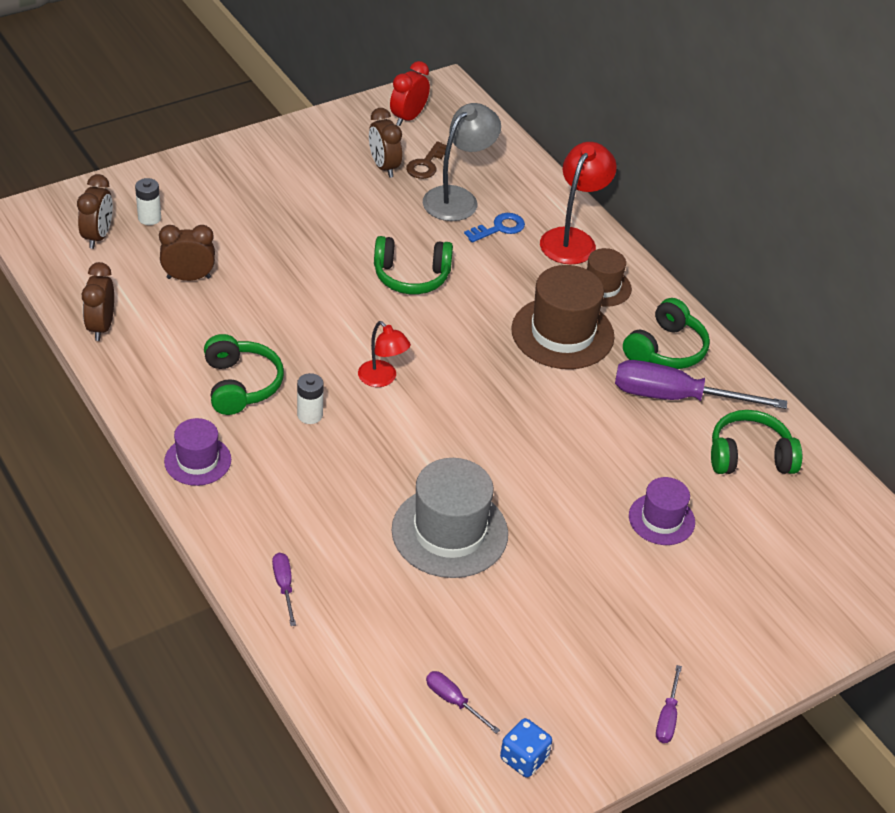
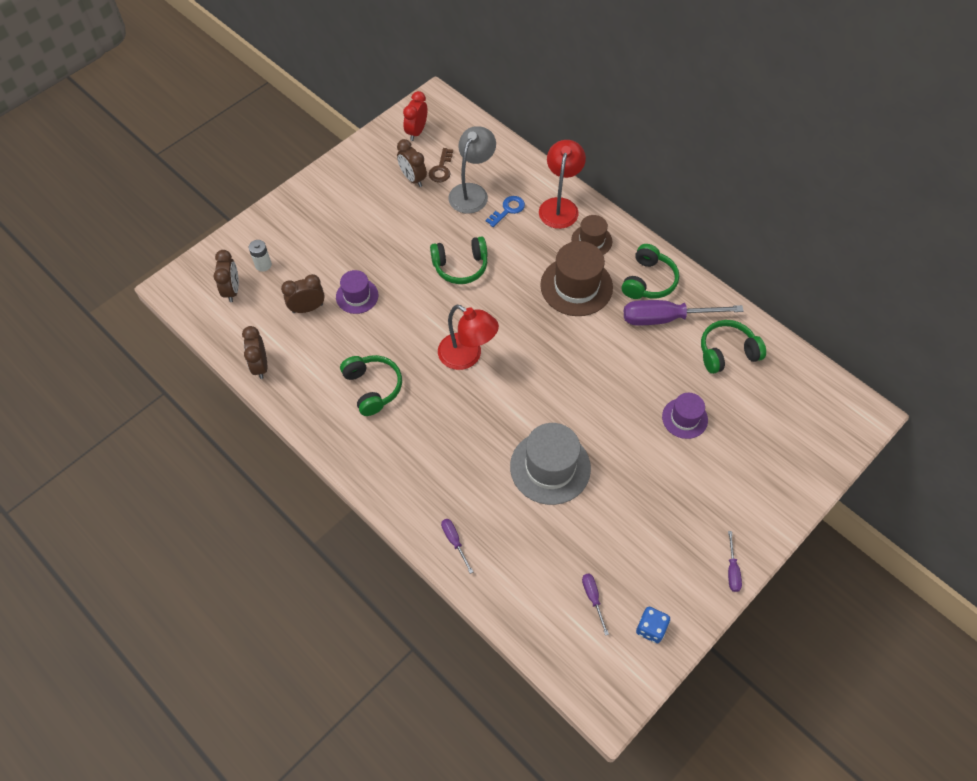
camera: 10 degrees left, 15 degrees up
purple hat [164,418,231,486] -> purple hat moved to [336,270,378,314]
white battery [297,373,324,424] -> none
red lamp [358,321,411,387] -> red lamp [438,305,499,370], size x1.61
purple screwdriver [426,671,500,734] -> purple screwdriver turned 45 degrees clockwise [582,573,609,636]

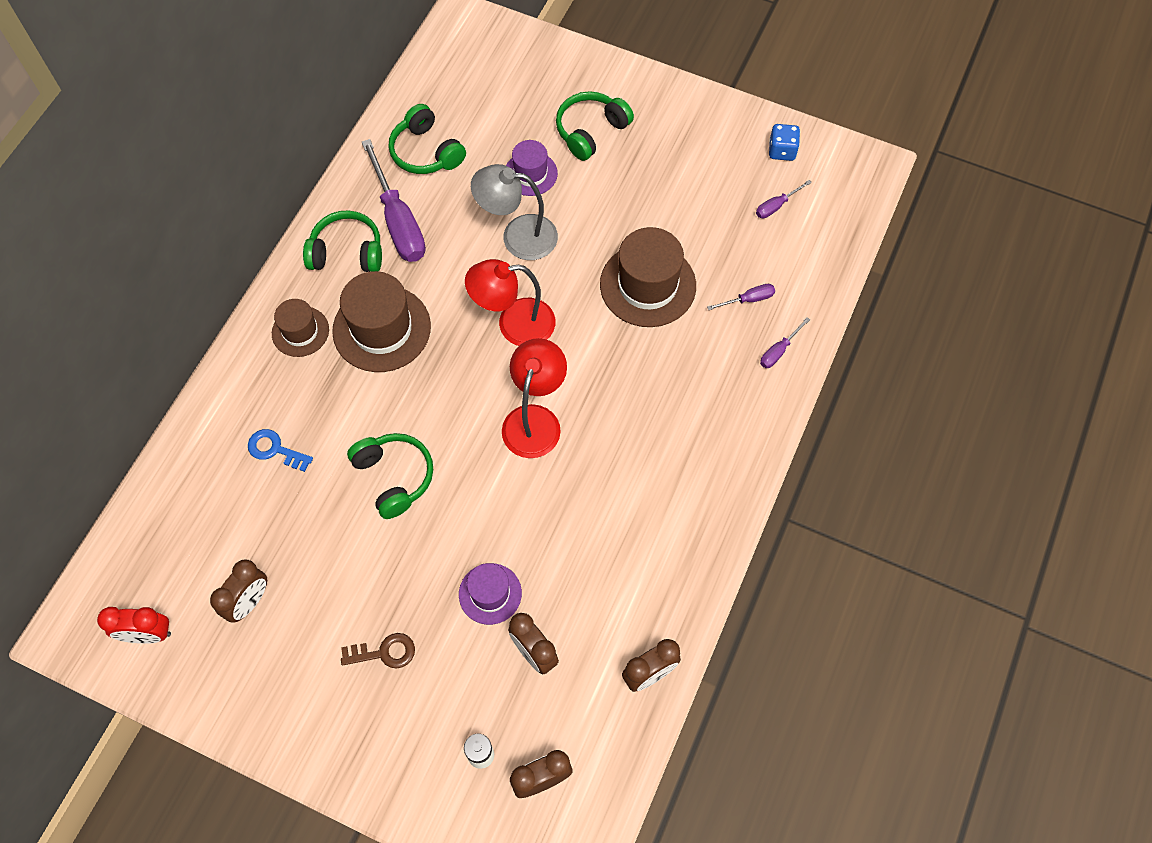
camera: 110 degrees left, 5 degrees up
green headphones [340,355,402,416] -> green headphones moved to [556,91,634,161]
brown key [429,148,453,182] -> brown key moved to [341,633,415,668]
grey lamp [448,126,496,214] -> grey lamp moved to [471,164,558,260]
grey hat [510,423,591,505] -> brown hat [600,227,696,327]
red lamp [539,140,586,229] -> red lamp moved to [465,259,555,346]
purple screwdriver [728,531,742,592] -> purple screwdriver moved to [707,284,775,310]

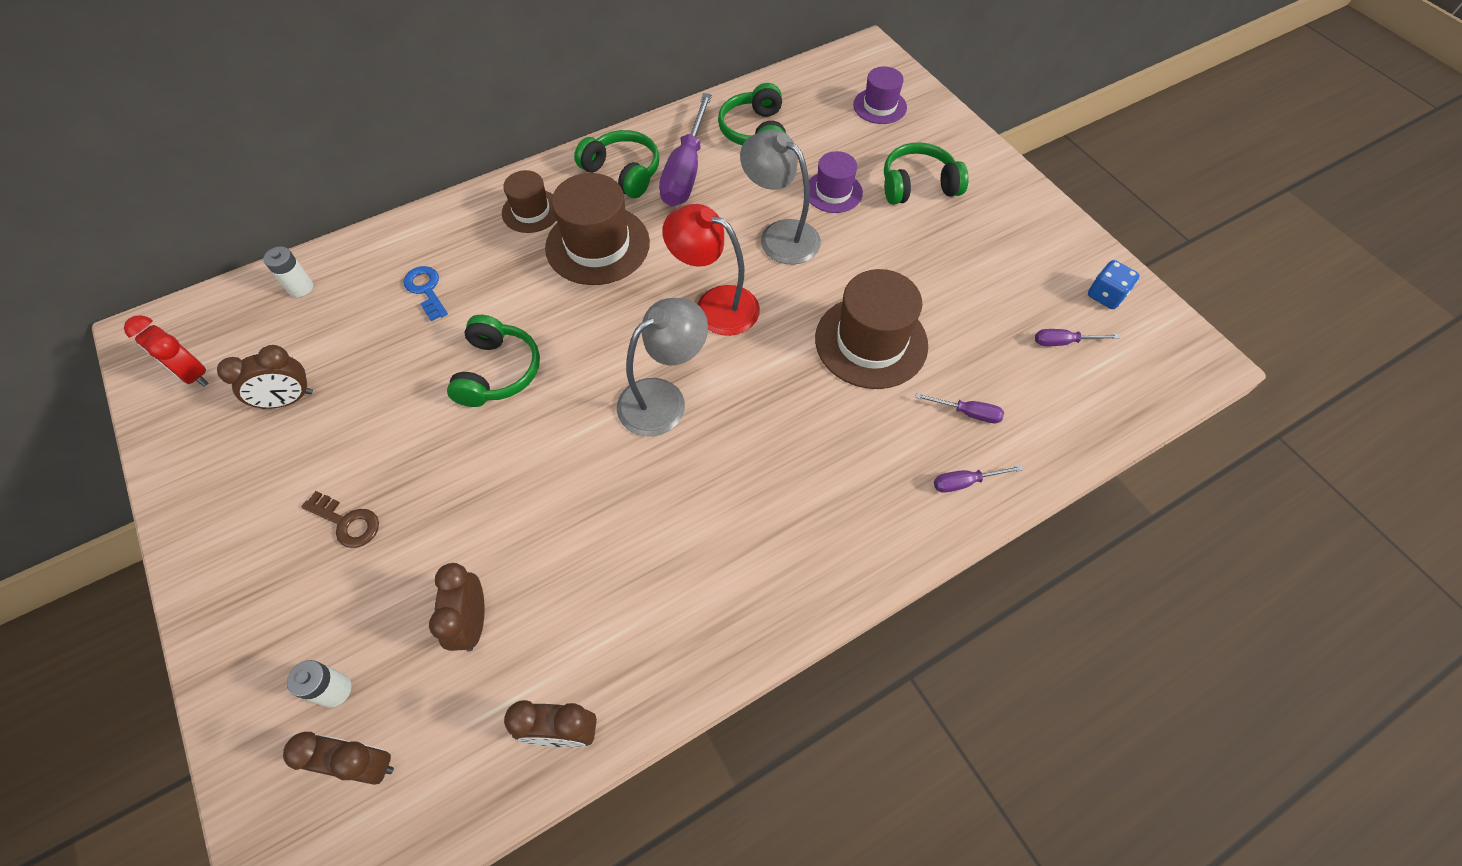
camera: 35 degrees right, 5 degrees down
purple hat [459,563,522,625] -> purple hat moved to [853,67,907,124]
red lamp [502,338,567,458] -> grey lamp [617,298,708,436]
none -> white battery [263,247,313,297]

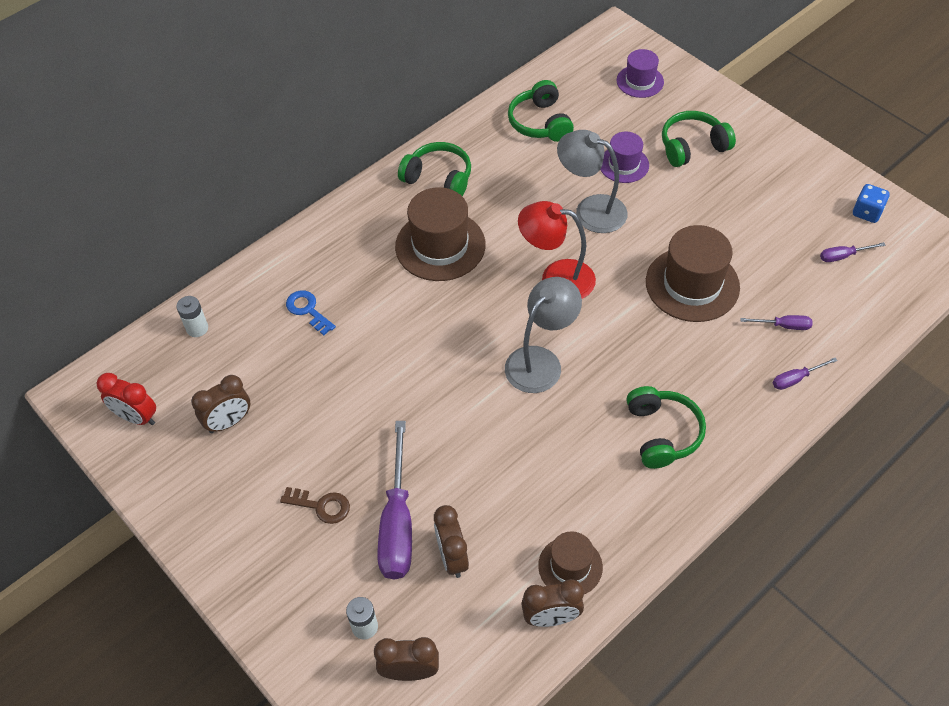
camera: 10 degrees left, 5 degrees down
green headphones [447,315,540,407] -> green headphones moved to [626,386,706,469]
brown hat [502,170,556,233] -> brown hat moved to [538,531,603,594]
purple screwdriver [659,93,712,207] -> purple screwdriver moved to [377,421,412,580]

